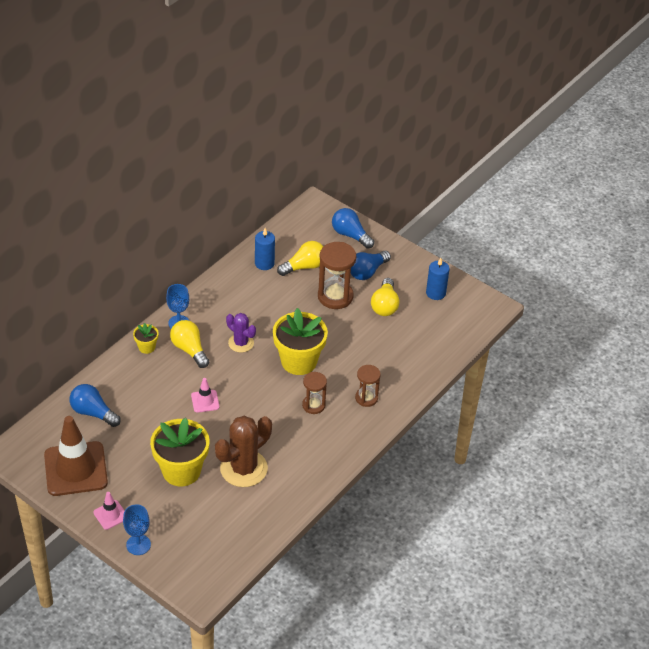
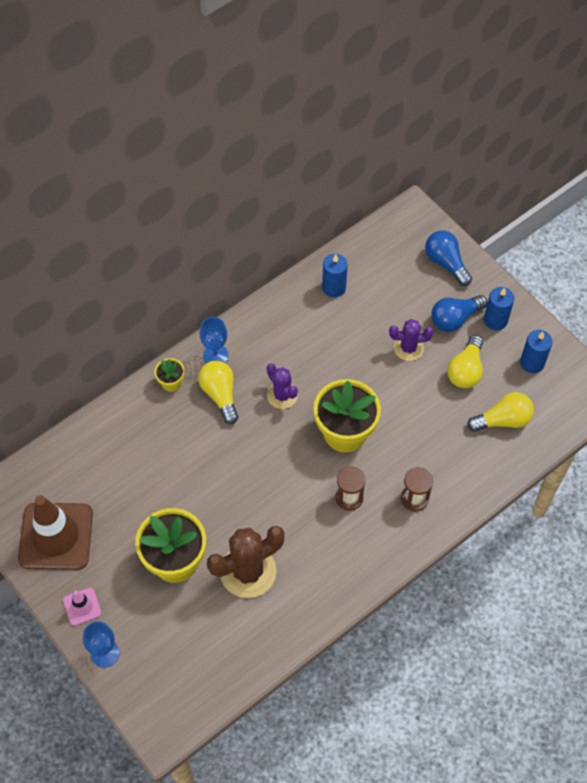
camera: 15 degrees right, 15 degrees up
blue light bulb [70,384,121,427] -> none
pink traffic cone [191,378,220,413] -> none
yellow light bulb [277,241,324,276] -> yellow light bulb moved to [467,392,534,432]
brown hourglass [318,242,356,309] -> purple cactus [389,319,434,361]
none -> blue candle [484,287,514,330]

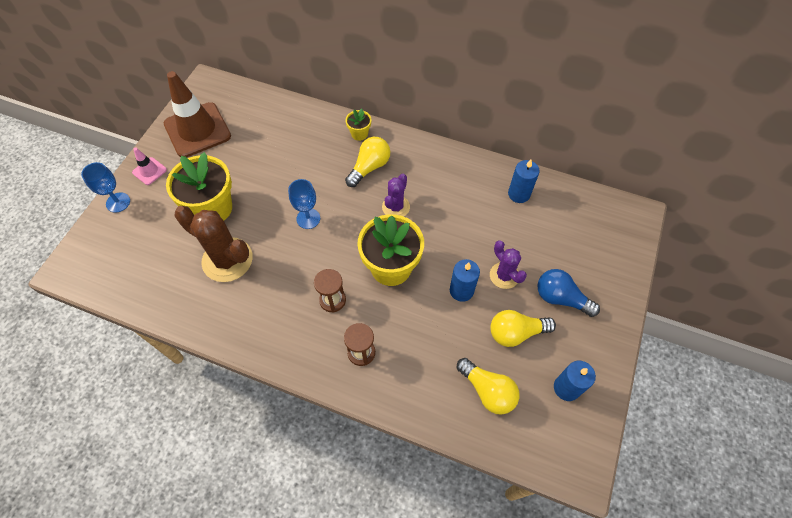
camera: 60 degrees right, 0 degrees up
blue goblet [200,317,229,363] -> blue goblet moved to [288,179,320,229]
blue light bulb [425,230,472,286] -> none
blue candle [484,287,514,330] -> blue candle moved to [450,259,480,302]

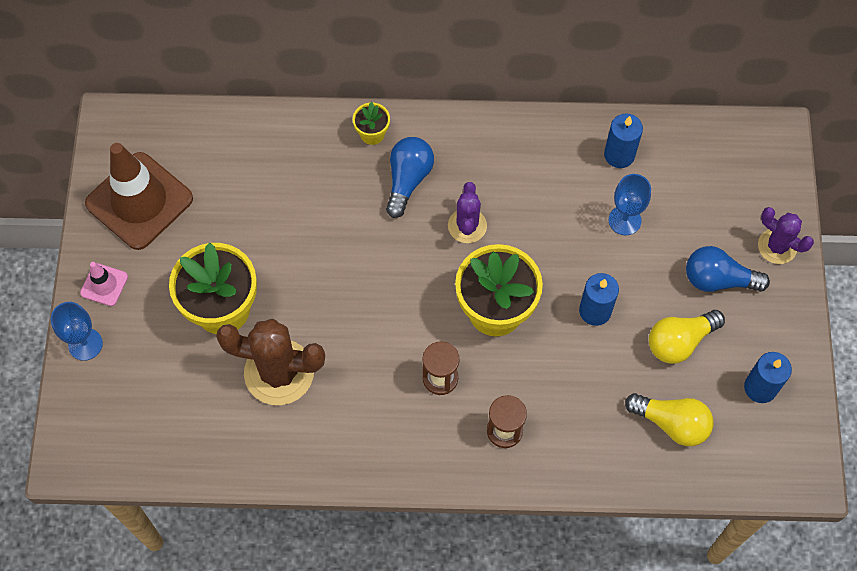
camera: 20 degrees left, 5 degrees up
blue goblet [288,179,320,229] -> blue goblet moved to [609,174,651,235]
yellow light bulb [345,137,390,187] -> blue light bulb [386,137,434,218]
purple cactus [490,241,527,289] -> purple cactus moved to [758,207,814,264]

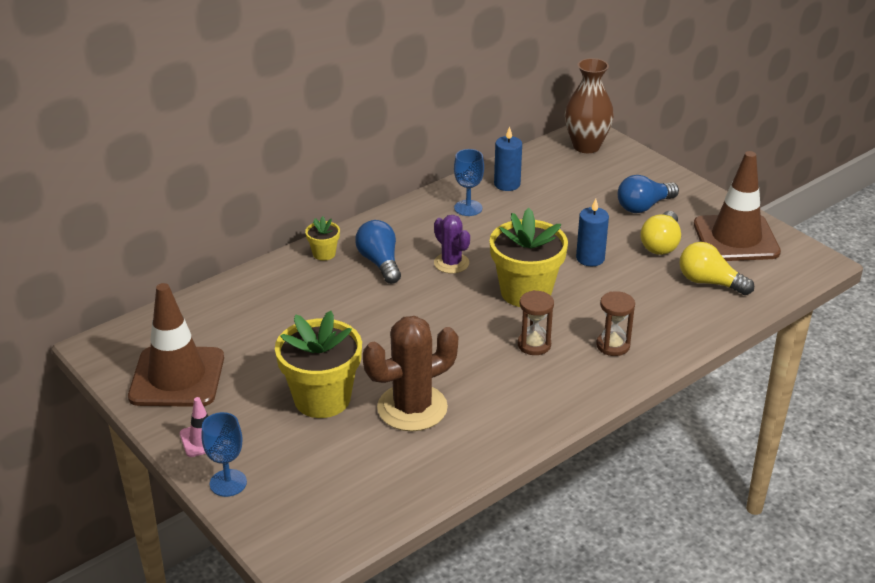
camera: 40 degrees left, 30 degrees down
blue goblet [609,174,651,235] -> blue goblet moved to [454,149,484,216]
yellow light bulb [625,393,714,446] -> yellow light bulb turned 135 degrees counterclockwise [679,242,754,295]
blue candle [744,352,792,403] -> brown traffic cone [694,151,781,261]
purple cactus [758,207,814,264] -> none
none -> brown vase [565,58,614,153]

